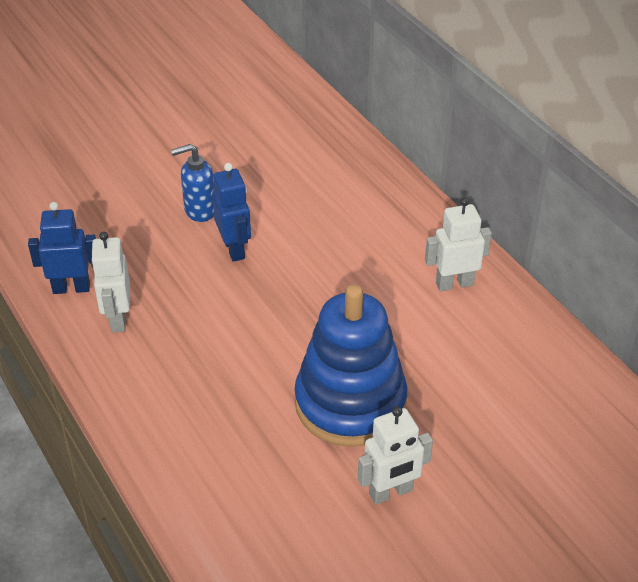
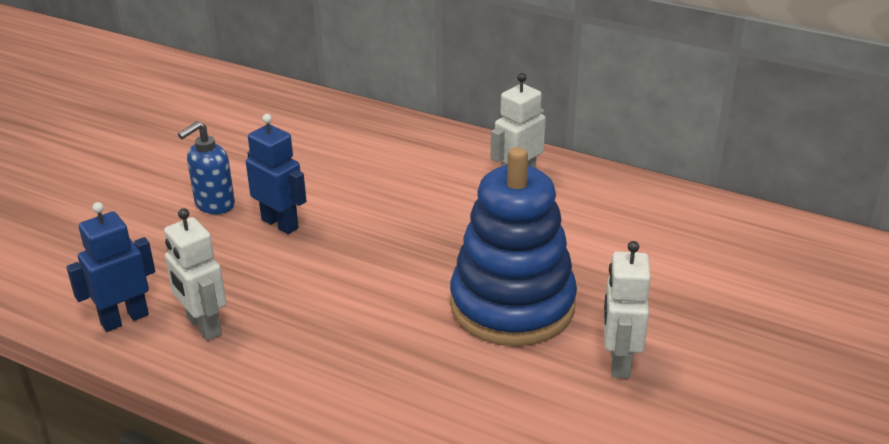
camera: 30 degrees left, 10 degrees down
white robot [358,406,433,504] -> white robot turned 150 degrees clockwise [604,241,651,378]

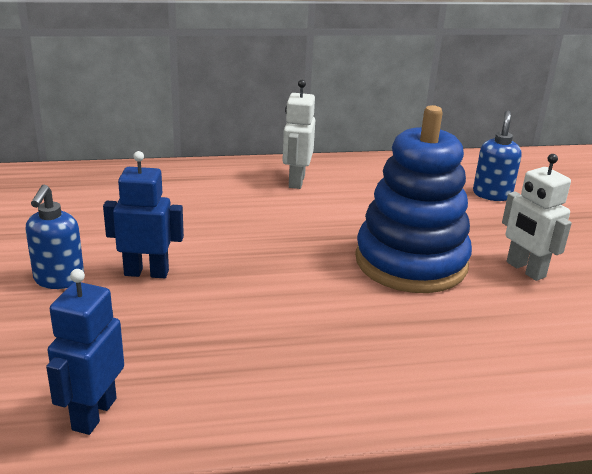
camera: 40 degrees left, 5 degrees down
white robot [164,208,226,341] -> none
none -> blue soap dispenser [473,111,522,201]

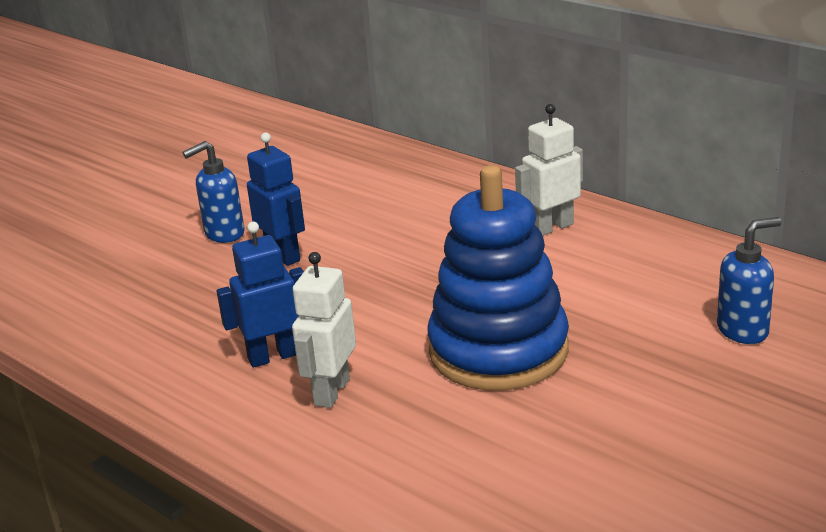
camera: 55 degrees right, 0 degrees up
blue robot [46,269,124,435] -> blue robot moved to [217,222,304,368]
white robot [502,154,572,281] -> white robot moved to [292,252,356,408]

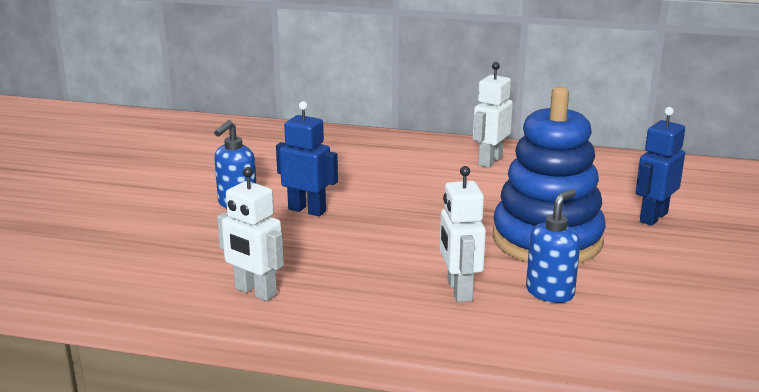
camera: 30 degrees left, 5 degrees down
blue robot [217,222,304,368] -> blue robot moved to [636,107,685,226]
blue soap dispenser [717,217,781,344] -> blue soap dispenser moved to [526,189,580,303]
none -> white robot [217,167,284,301]

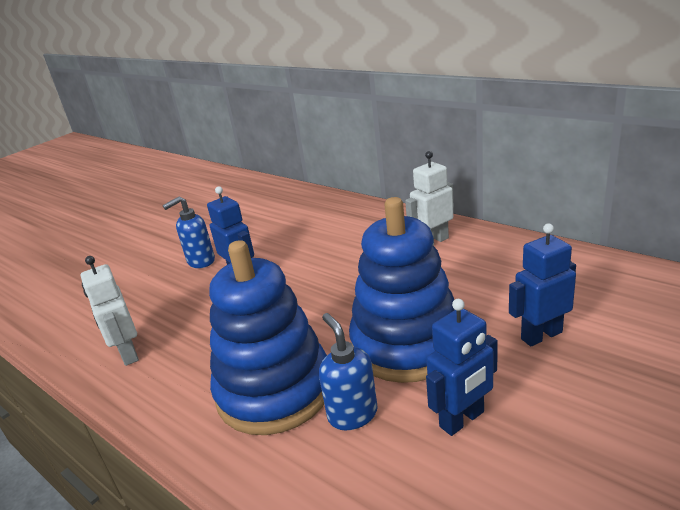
camera: 30 degrees right, 5 degrees up
white robot [440,166,486,302] -> blue stacking toy [209,240,327,435]
blue soap dispenser [526,189,580,303] -> blue soap dispenser turned 90 degrees counterclockwise [319,313,378,430]
none -> blue robot [426,299,498,436]

